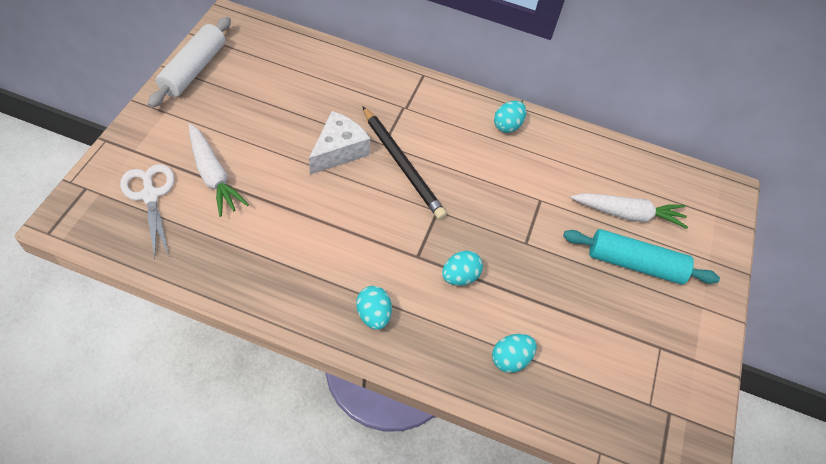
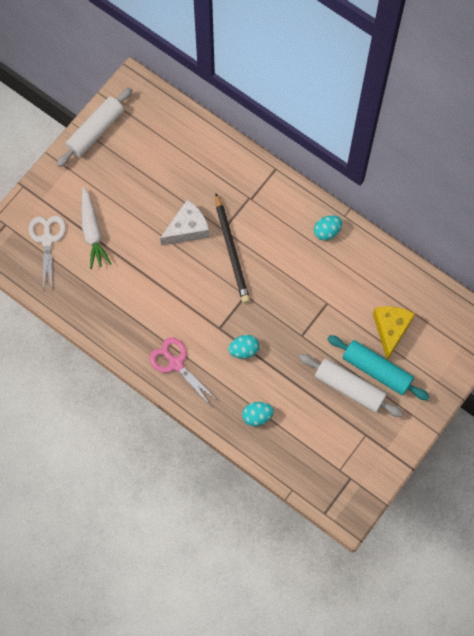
camera: 25 degrees right, 15 degrees up
turquoise egg [356,286,392,330] -> pink scissors [149,337,218,405]
white carrot [571,193,688,229] -> yellow cheese [373,306,415,360]
none -> white rolling pin [299,354,403,417]

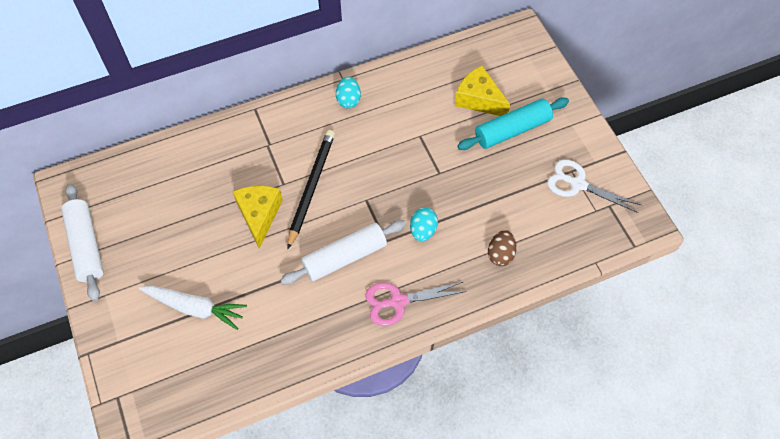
camera: 60 degrees left, 10 degrees down
white scissors [29,216,66,290] -> white scissors moved to [547,160,641,213]
white cheese [160,200,209,246] -> yellow cheese [233,186,283,249]
black pencil [215,193,250,303] -> black pencil turned 90 degrees counterclockwise [287,130,335,250]
turquoise egg [242,402,274,426] -> brown egg [488,230,517,266]
white rolling pin [299,354,403,417] -> white rolling pin moved to [281,220,406,285]

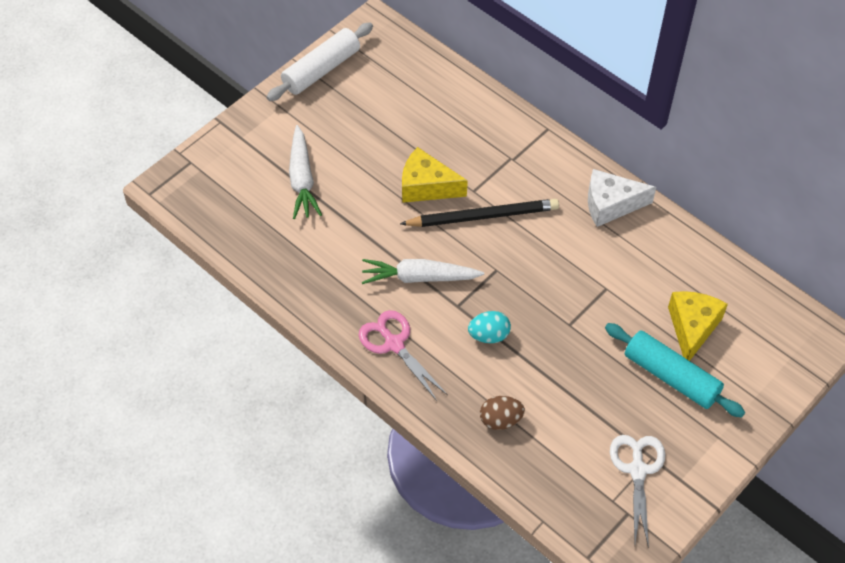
camera: 65 degrees right, 5 degrees down
yellow cheese [233,186,283,249] -> yellow cheese turned 135 degrees counterclockwise [402,147,468,203]
white rolling pin [281,220,406,285] -> white carrot [362,259,484,284]
turquoise egg [336,77,361,108] -> white cheese [588,169,656,227]

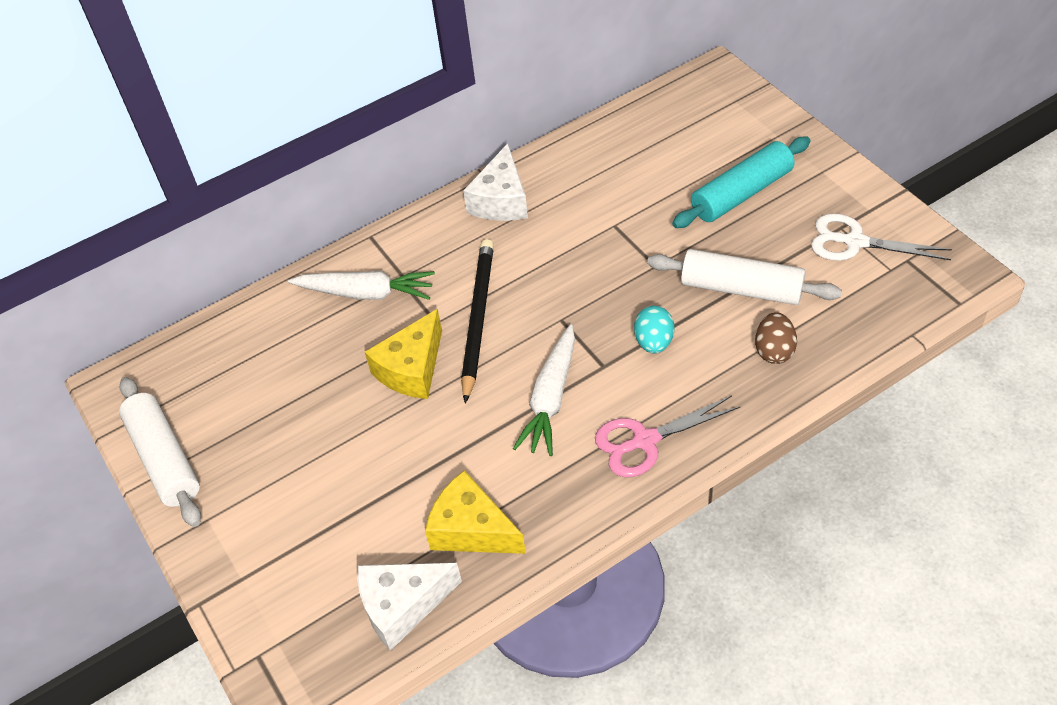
camera: 70 degrees left, 5 degrees down
white carrot [289,125,322,219] -> white carrot moved to [288,271,435,300]
yellow cheese [668,291,728,361] -> yellow cheese moved to [425,470,526,554]
none -> white cheese [357,563,462,651]
none -> white rolling pin [647,249,842,305]

